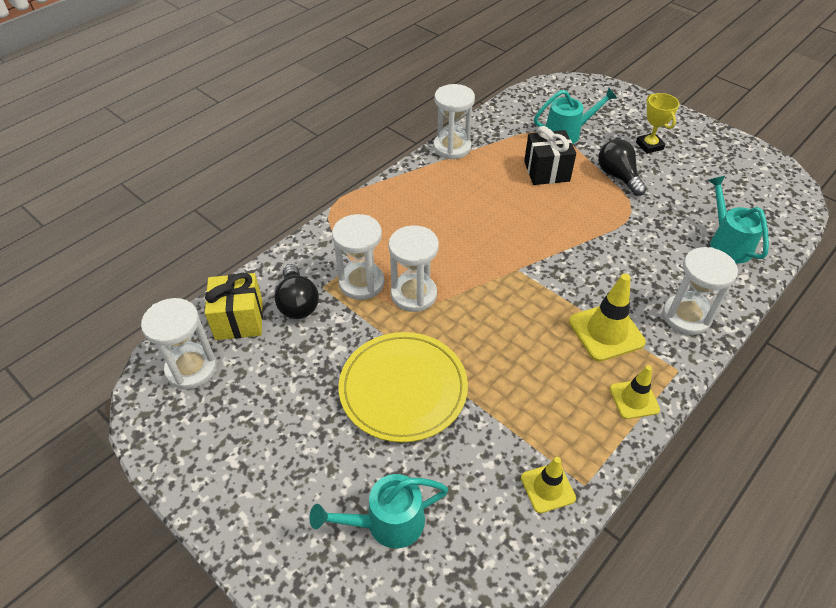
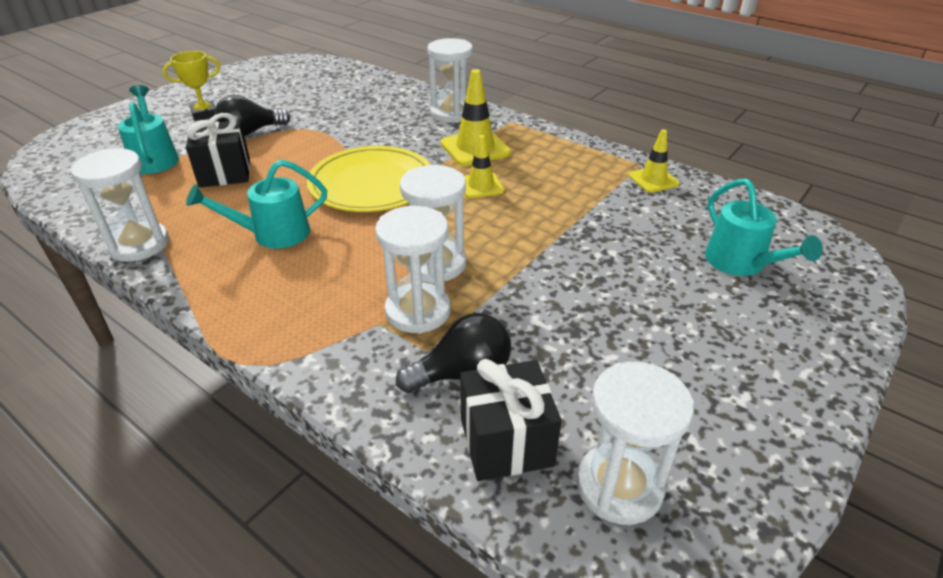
camera: 95 degrees left, 10 degrees down
yellow gift [205,273,263,340] -> black gift [460,359,562,481]
yellow plate [339,332,468,442] -> yellow plate moved to [307,146,431,212]
yellow traffic cone [610,365,660,419] -> yellow traffic cone moved to [464,135,504,198]
turquoise watering can [708,176,769,264] -> turquoise watering can moved to [186,159,327,249]

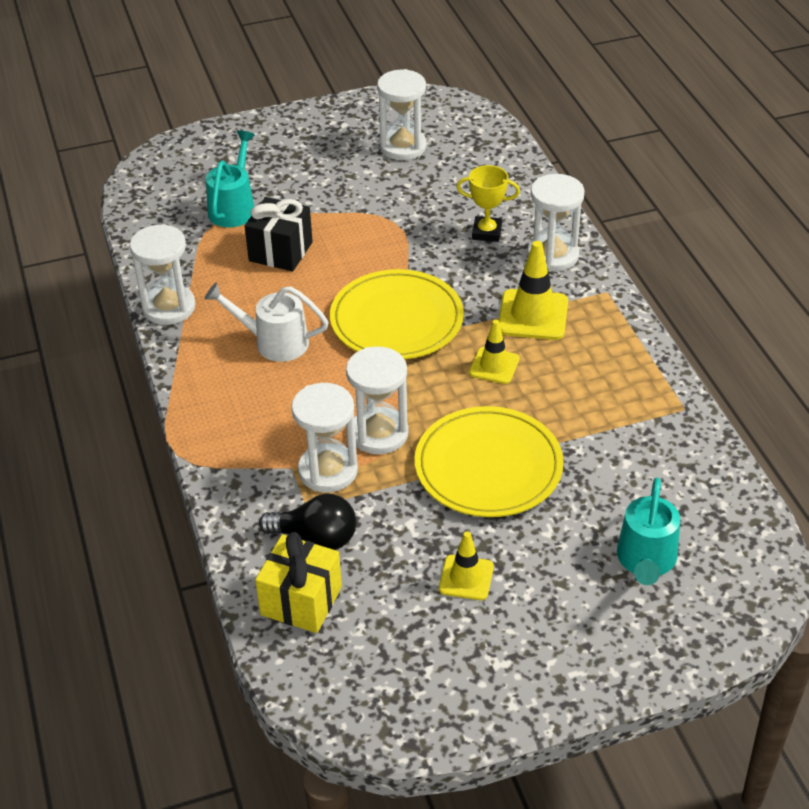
camera: 35 degrees right, 5 degrees up
yellow trophy [162,51,220,120] -> yellow trophy moved to [457,165,520,242]
turquoise watering can [186,159,327,249] -> white watering can [204,283,329,362]
black light bulb [214,95,290,136] -> none
black gift [460,359,562,481] -> yellow gift [255,532,342,633]
white hourglass [577,362,694,525] -> white hourglass moved to [377,69,427,160]
yellow traffic cone [629,129,679,193] -> yellow traffic cone moved to [439,531,494,600]
none -> yellow plate [415,406,564,517]

